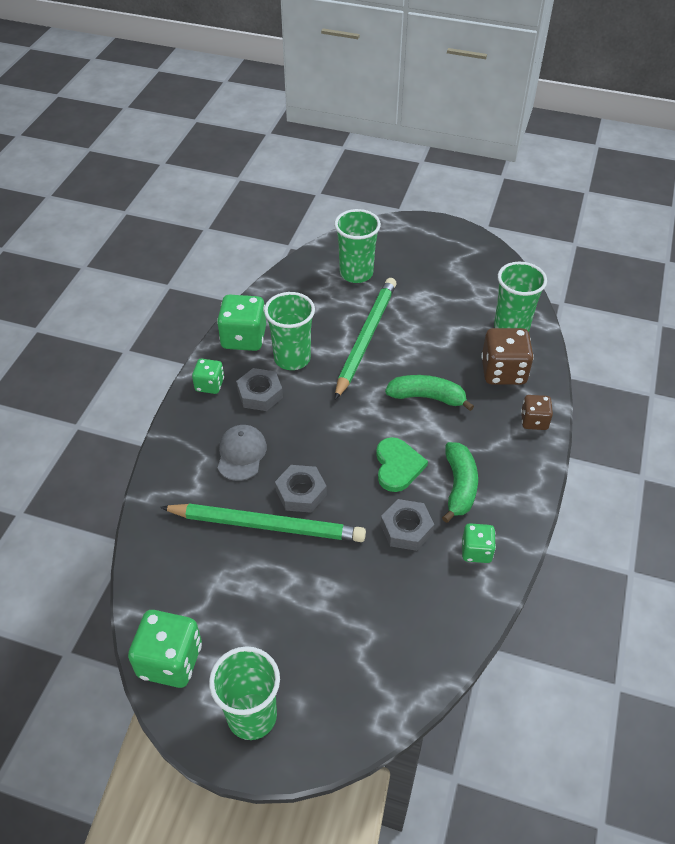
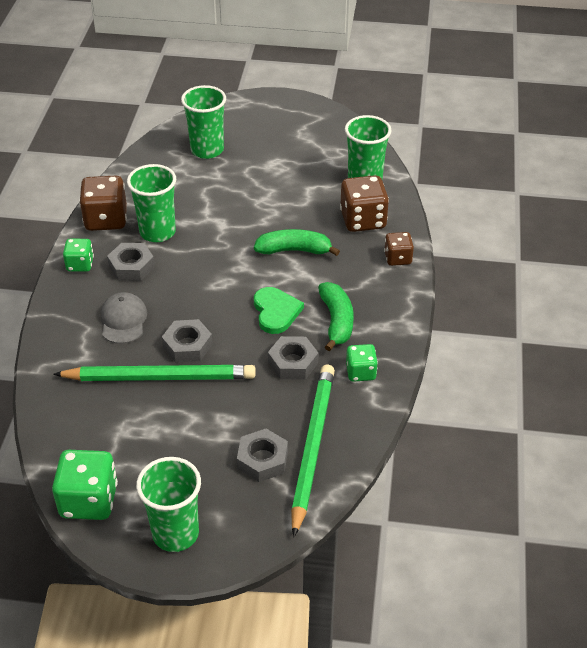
camera: 10 degrees left, 5 degrees down
green dice [217,295,266,351] -> brown dice [79,176,127,231]
green pencil [335,278,397,400] -> green pencil moved to [291,365,335,537]
none -> grey nut [237,429,288,482]

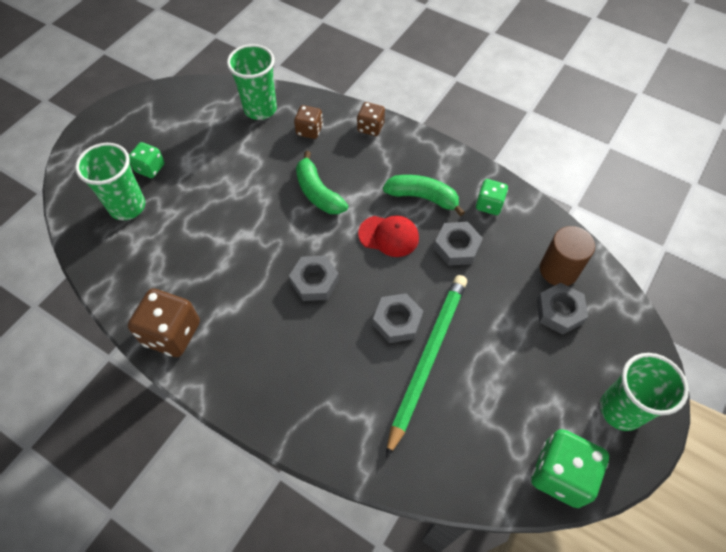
camera: 65 degrees left, 15 degrees up
green dice [63,239,94,272] -> green dice moved to [129,142,165,178]
grey cap [100,292,147,344] -> none
grey nut [107,243,155,281] -> grey nut moved to [289,255,339,301]
green cup [127,164,176,242] -> none
green banana [254,229,340,256] -> green banana turned 60 degrees counterclockwise [296,151,348,214]
green heart [254,287,304,334] -> red cap [358,215,419,257]
green pencil [291,365,335,537] -> brown cylinder [540,226,595,286]
brown dice [340,175,389,232] -> brown dice [294,105,323,139], size x0.59

